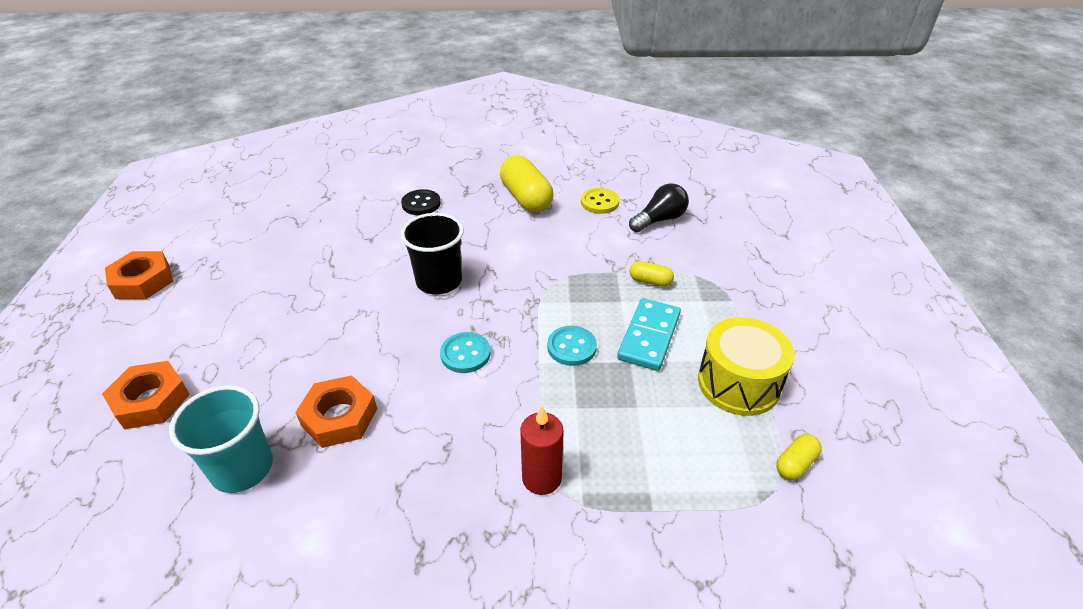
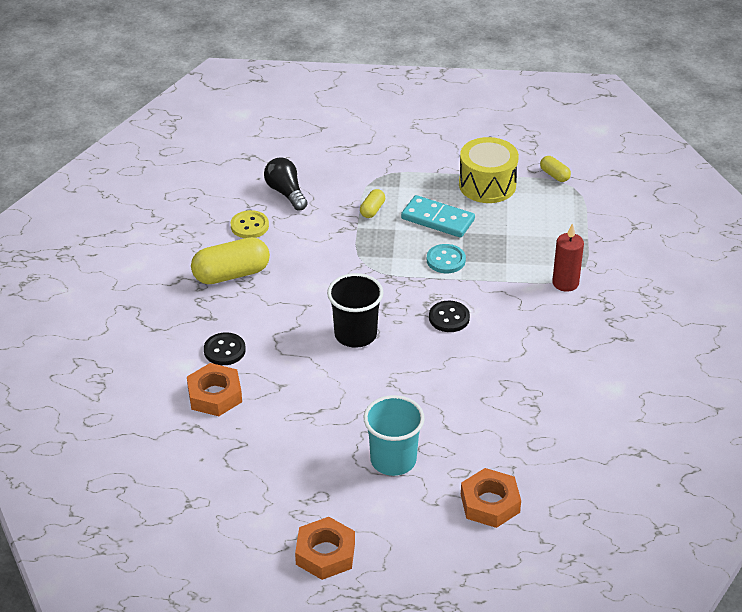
camera: 85 degrees left, 0 degrees up
turquoise cup [169,385,273,493] -> turquoise cup moved to [363,395,425,476]
orange nut [295,375,377,448] -> orange nut moved to [187,363,242,416]
turquoise button [440,332,491,373] -> black button [429,301,470,332]

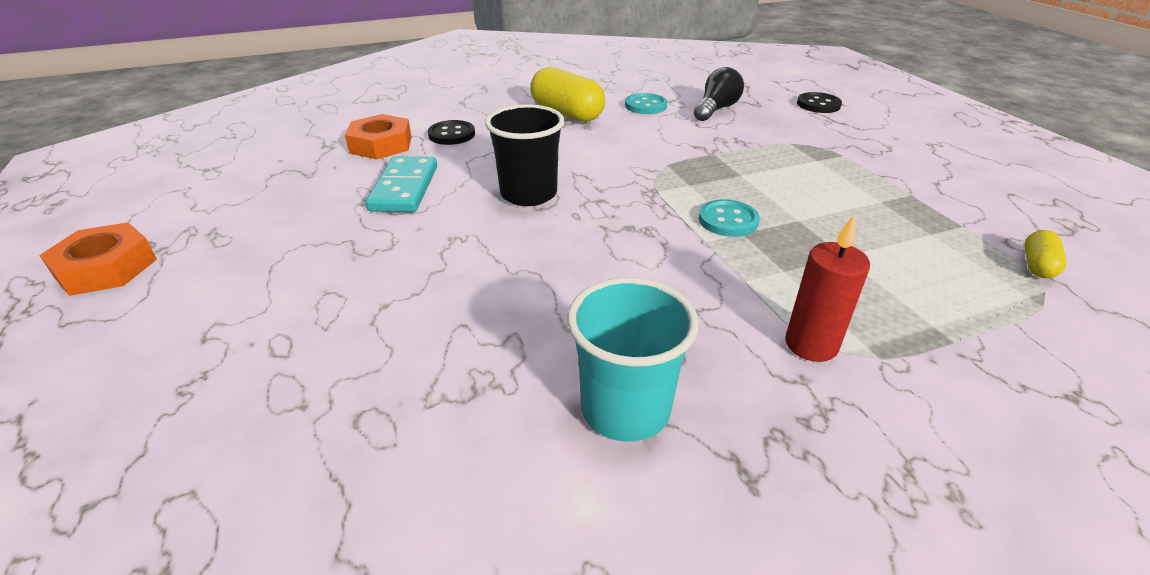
camera: 65 degrees right, 5 degrees down
yellow button [230,210,269,238] -> turquoise button [625,93,667,114]
yellow capsule [360,189,385,218] -> none
turquoise cup [363,395,425,476] -> turquoise cup moved to [567,277,699,442]
turquoise domino [401,195,475,238] -> turquoise domino moved to [365,156,437,212]
black button [429,301,470,332] -> black button moved to [797,92,842,113]
yellow drum [459,137,519,203] -> none
orange nut [461,468,521,528] -> none

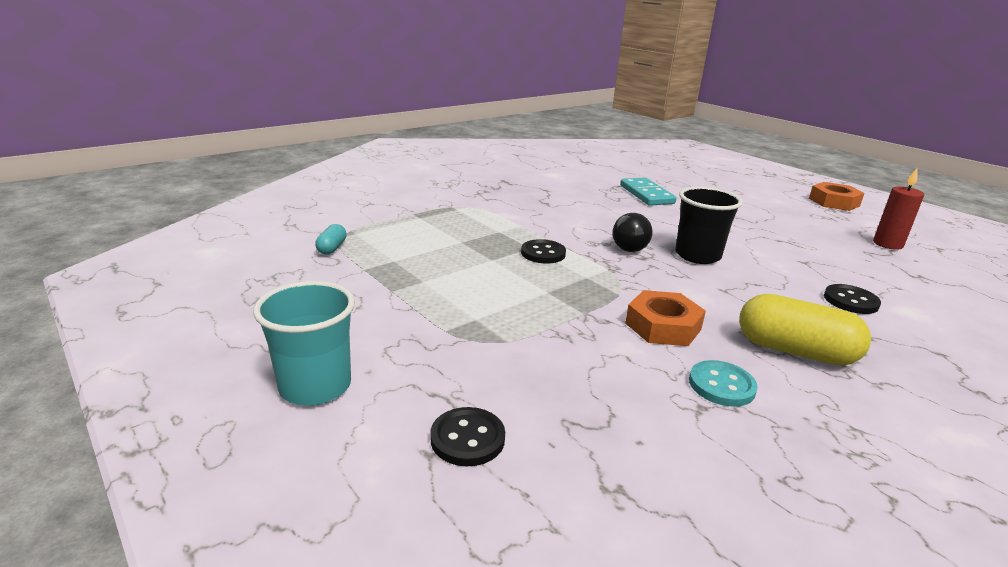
camera: 160 degrees right, 10 degrees down
orange nut [345,114,412,160] -> orange nut moved to [625,290,706,346]
turquoise domino [365,156,437,212] -> turquoise domino moved to [620,178,677,206]
turquoise cup [567,277,699,442] -> turquoise cup moved to [253,281,355,405]
black light bulb [694,67,744,121] -> black light bulb moved to [612,213,653,252]
turquoise button [699,200,760,237] -> black button [521,239,566,263]
red candle [785,215,870,362] -> red candle moved to [873,168,924,250]
yellow capsule [1025,230,1067,278] -> turquoise capsule [315,224,347,254]

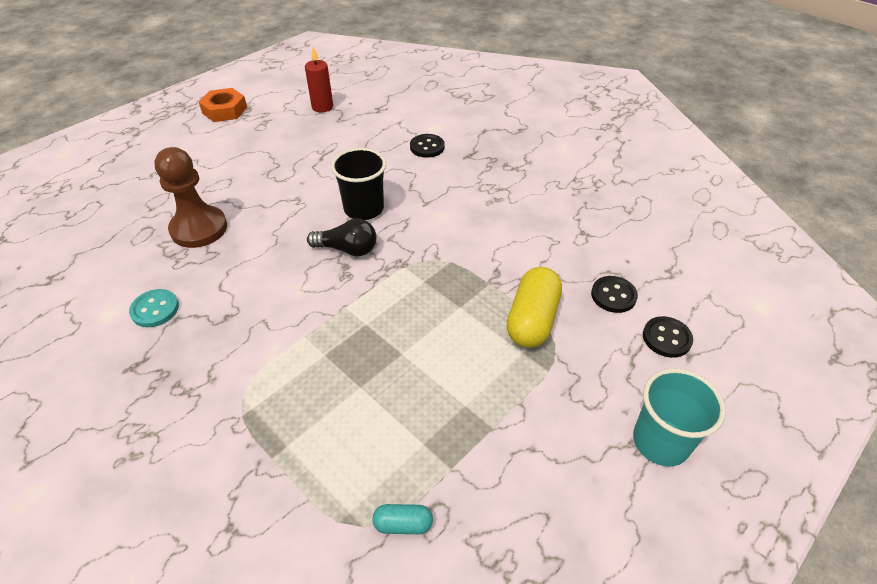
camera: 95 degrees left, 20 degrees up
black button [521,239,566,263] -> black button moved to [591,276,638,313]
turquoise domino [620,178,677,206] -> brown pawn [154,147,227,248]
orange nut [625,290,706,346] -> none
turquoise button [689,360,758,407] -> turquoise button moved to [129,289,179,327]
yellow capsule [739,294,871,366] -> yellow capsule moved to [506,267,562,348]

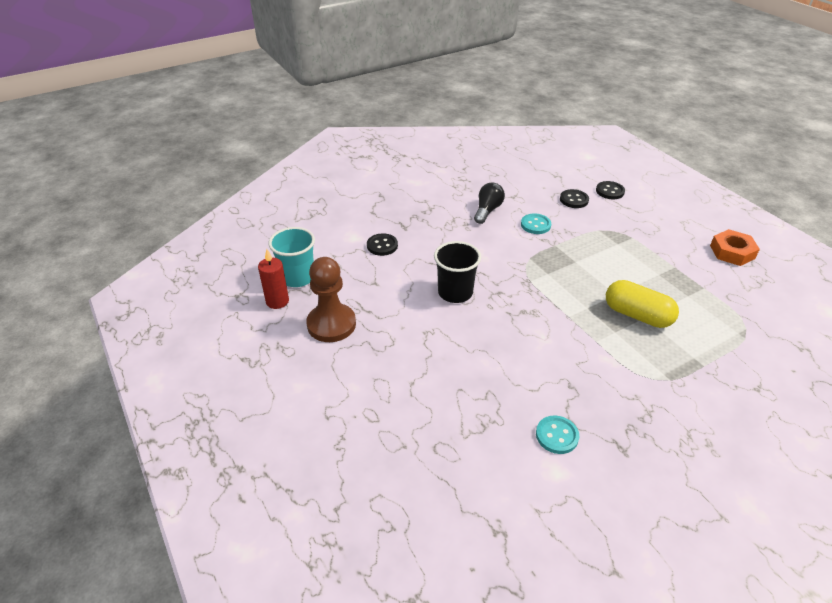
camera: 75 degrees left, 5 degrees down
brown pawn [154,147,227,248] -> brown pawn moved to [306,257,356,342]
orange nut [199,88,247,122] -> orange nut moved to [710,229,760,266]
black light bulb [307,219,376,256] -> black light bulb moved to [474,182,505,224]
turquoise capsule [372,504,433,534] -> none
yellow capsule [506,267,562,348] -> yellow capsule moved to [606,280,679,328]
turquoise cup [633,368,726,466] -> turquoise cup moved to [268,227,315,287]
none -> turquoise button [521,213,551,234]

